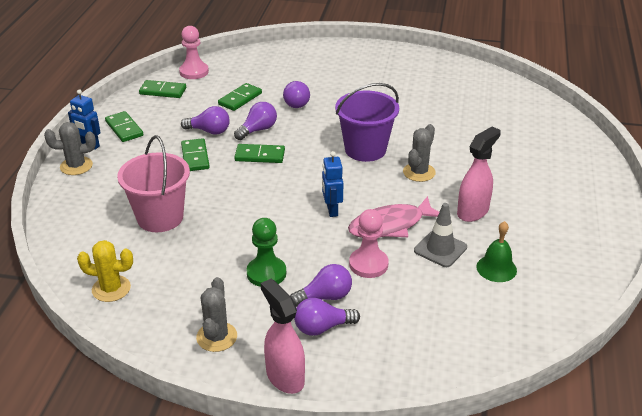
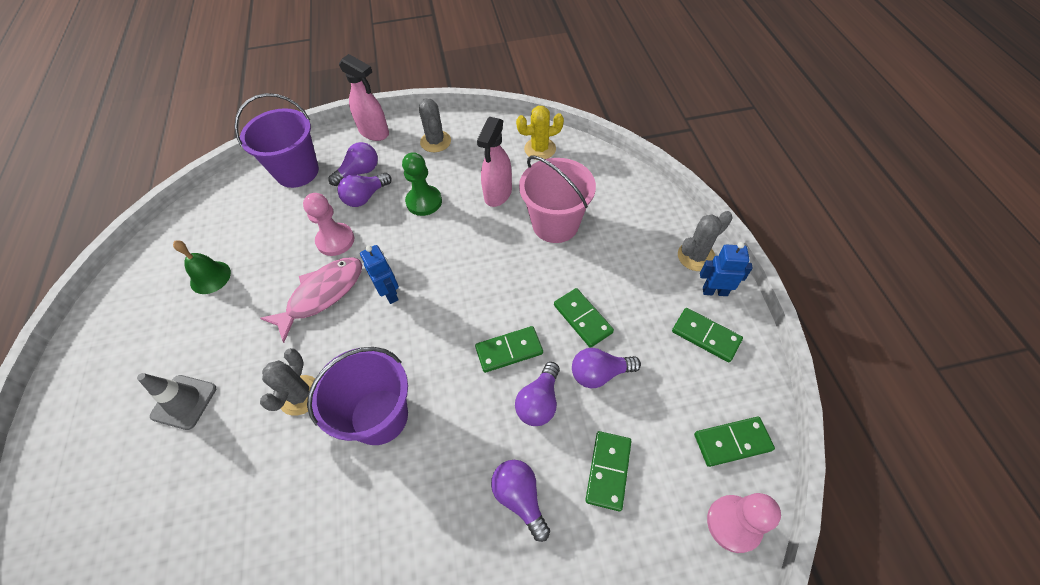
camera: 160 degrees right, 20 degrees up
grey traffic cone [414,203,467,267] -> grey traffic cone moved to [137,373,216,430]
pink spray bottle [457,126,501,222] -> pink spray bottle moved to [477,117,512,207]
none -> purple bucket [234,93,319,188]

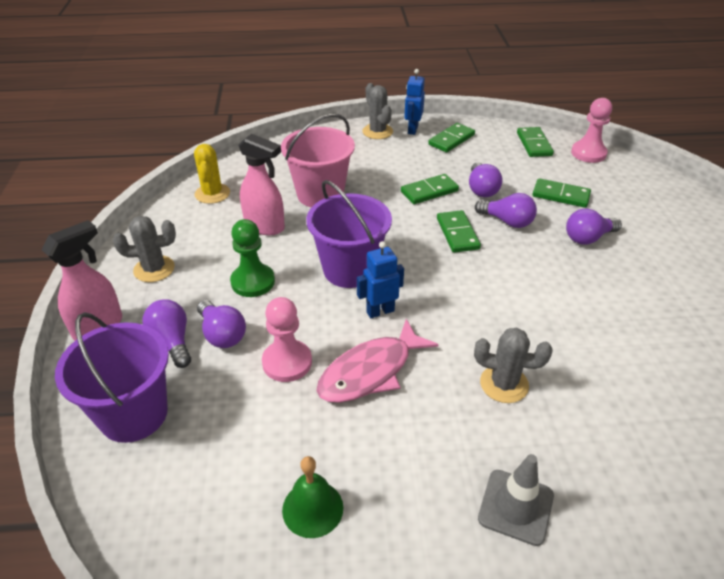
camera: 85 degrees left, 15 degrees down
pink fish [260,257,362,343] -> pink fish turned 90 degrees counterclockwise [316,319,439,403]
purple bucket [307,347,408,445] -> purple bucket moved to [306,180,392,288]

